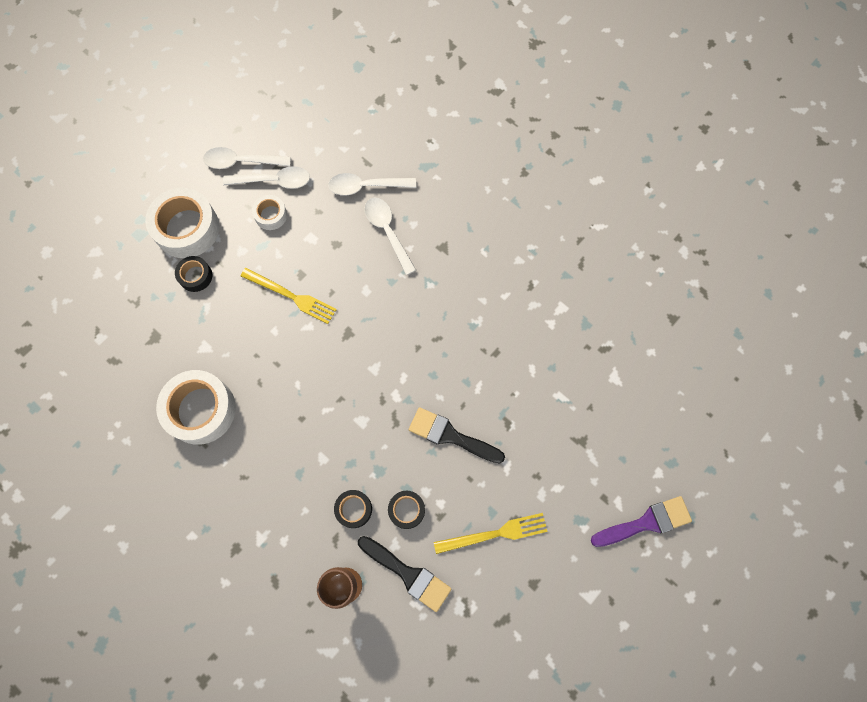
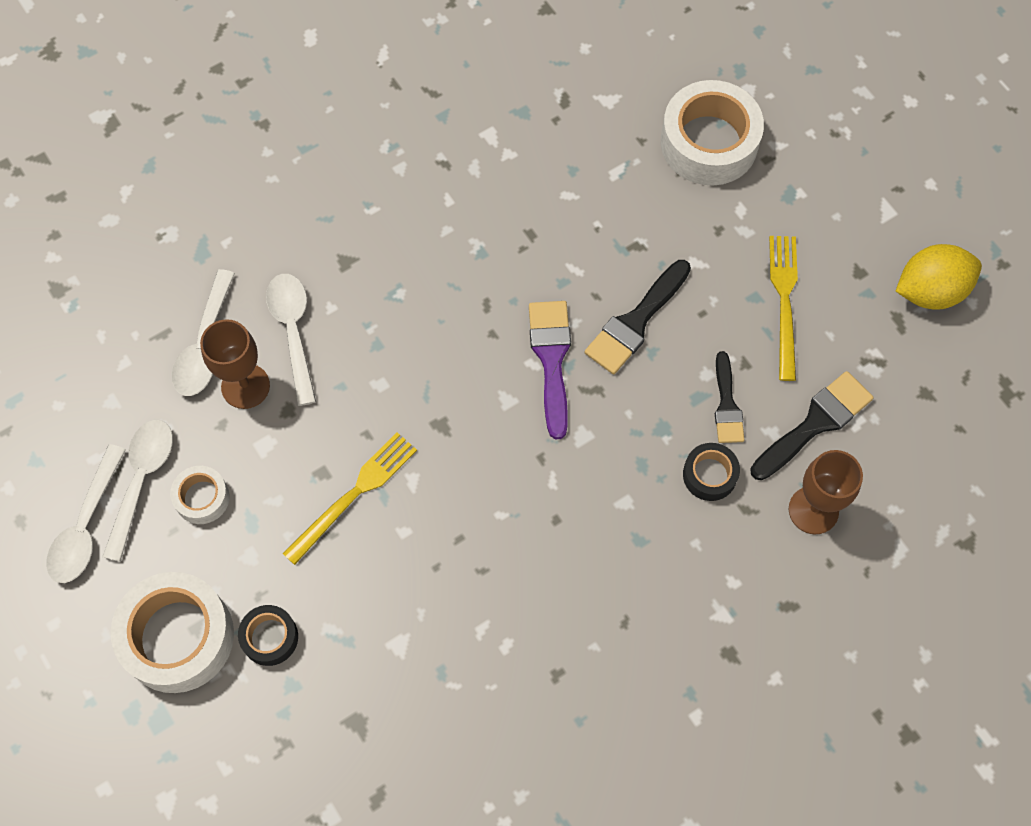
camera: 75 degrees left, 5 degrees down
white tape [156,370,236,445] -> white tape moved to [661,80,764,185]
white spoon [364,198,416,275] -> white spoon turned 90 degrees clockwise [266,274,316,406]
black tape [388,491,425,529] -> black brush [715,351,745,443]
purple brush [591,496,692,547] -> purple brush moved to [529,301,571,439]
none -> brown goblet [200,319,270,409]
none -> yellow lemon [896,244,982,310]

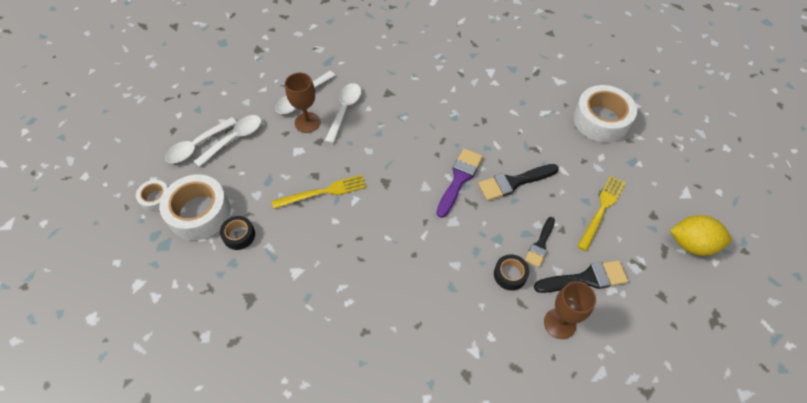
camera: 30 degrees right, 10 degrees down
white tape [170,466,230,524] -> white tape moved to [136,180,168,212]

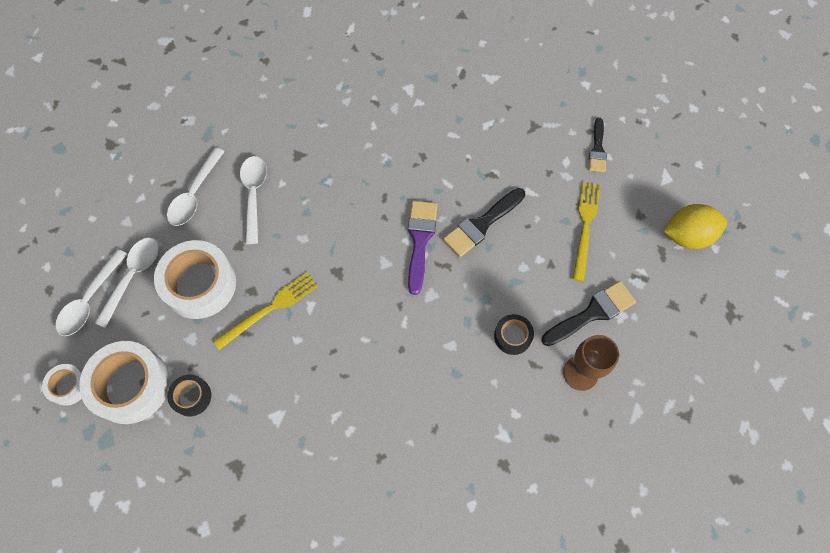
camera: 20 degrees left, 10 degrees up
brown goblet [285,72,320,133] -> none
black brush [525,217,555,267] -> black brush moved to [589,118,607,172]
white tape [573,85,637,142] -> white tape moved to [154,240,236,319]

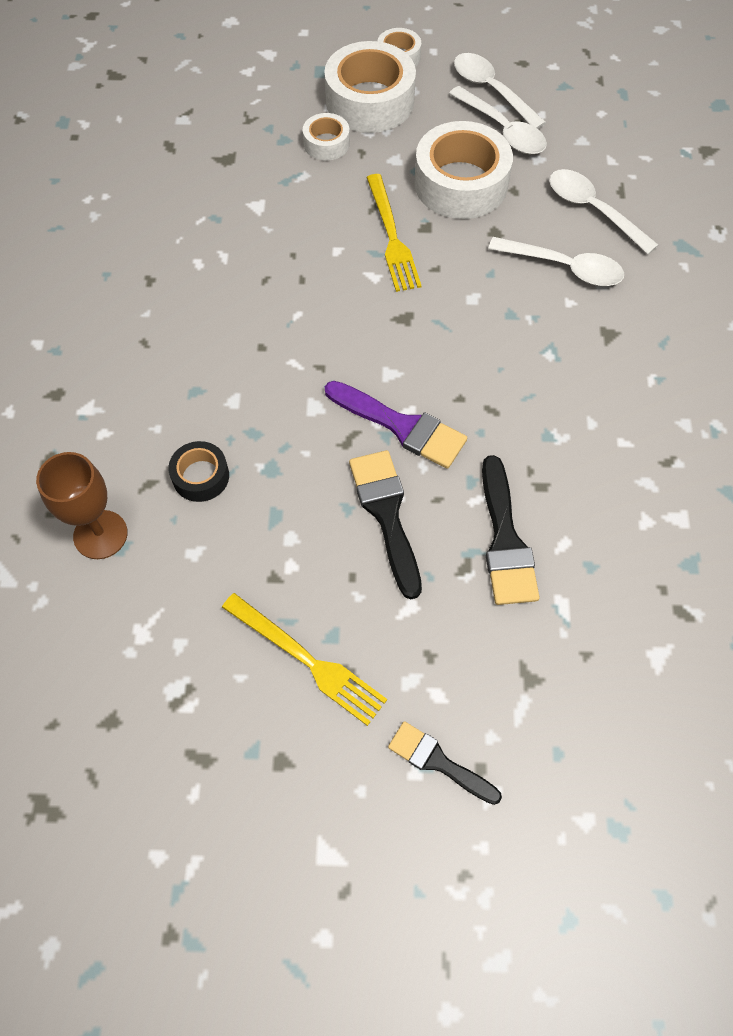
camera: 115 degrees right, 5 degrees down
black tape [167,375,211,417] -> white tape [303,113,350,161]
black brush [541,281,636,346] -> black brush moved to [482,455,540,605]
yellow lemon [663,204,727,249] -> none

